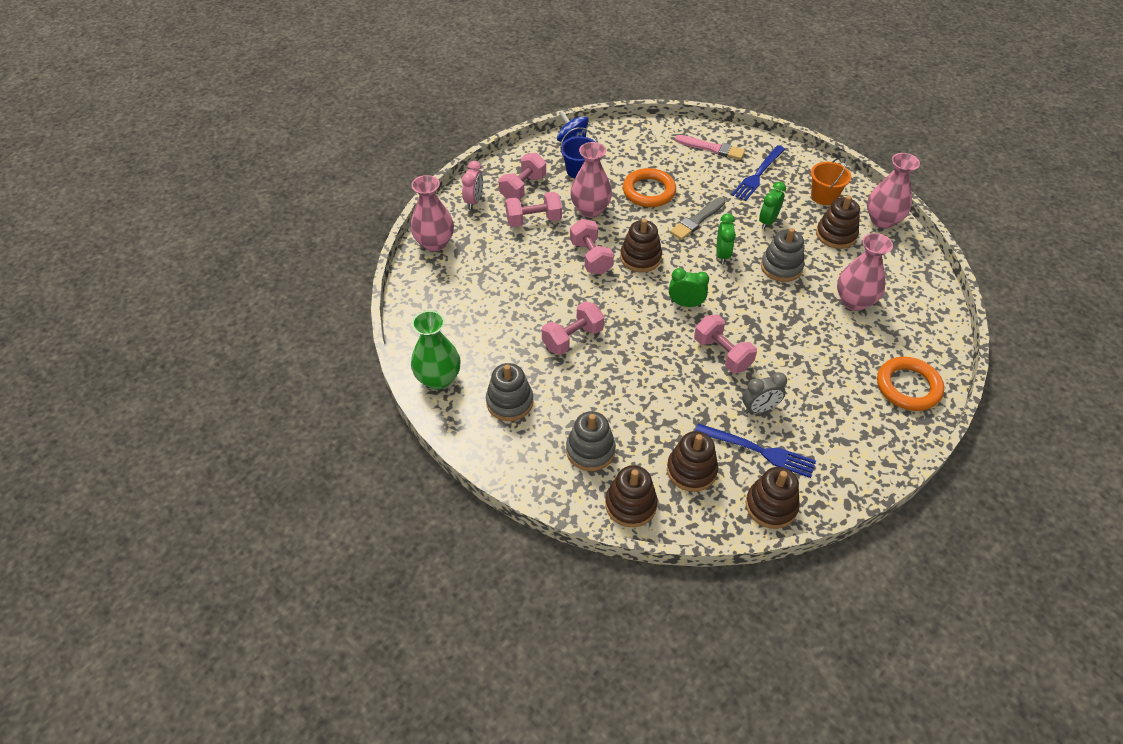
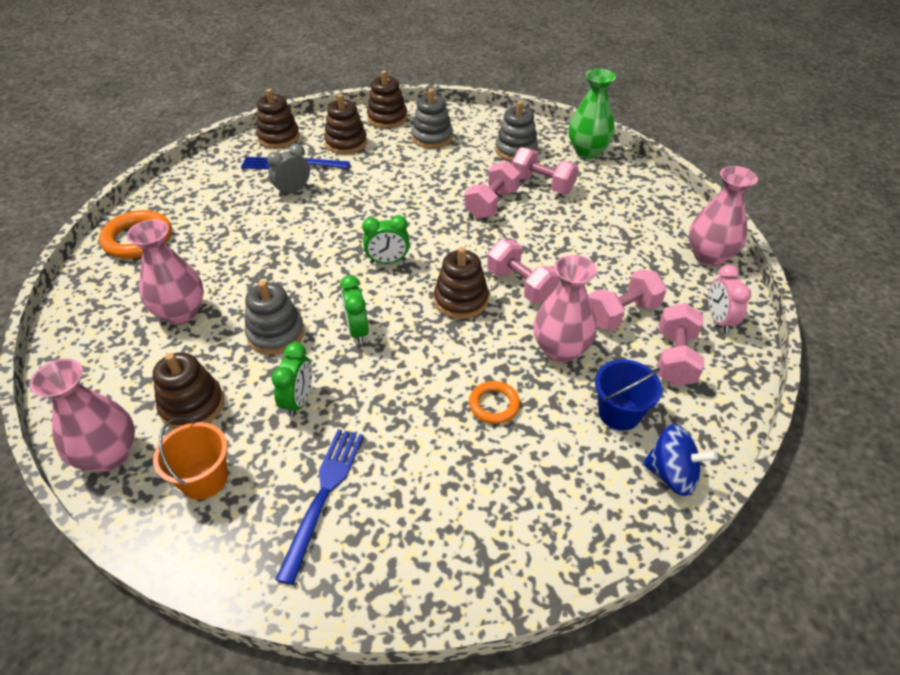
camera: 160 degrees right, 5 degrees down
orange ring [623,168,676,207] -> orange ring [469,381,520,424], size x0.59
grey brush [670,197,726,240] -> none
pink brush [675,135,745,160] -> none
pink dumbbell [694,315,757,373] -> pink dumbbell moved to [512,147,579,194]

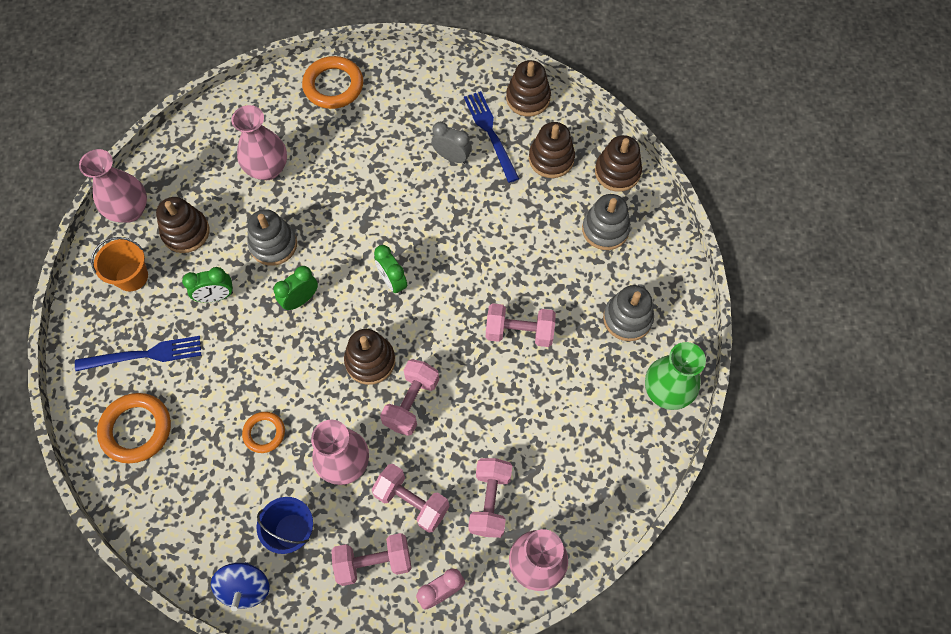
camera: 65 degrees right, 20 degrees up
pink dumbbell [512,147,579,194] -> pink dumbbell moved to [468,458,512,538]
none -> orange ring [97,393,171,463]

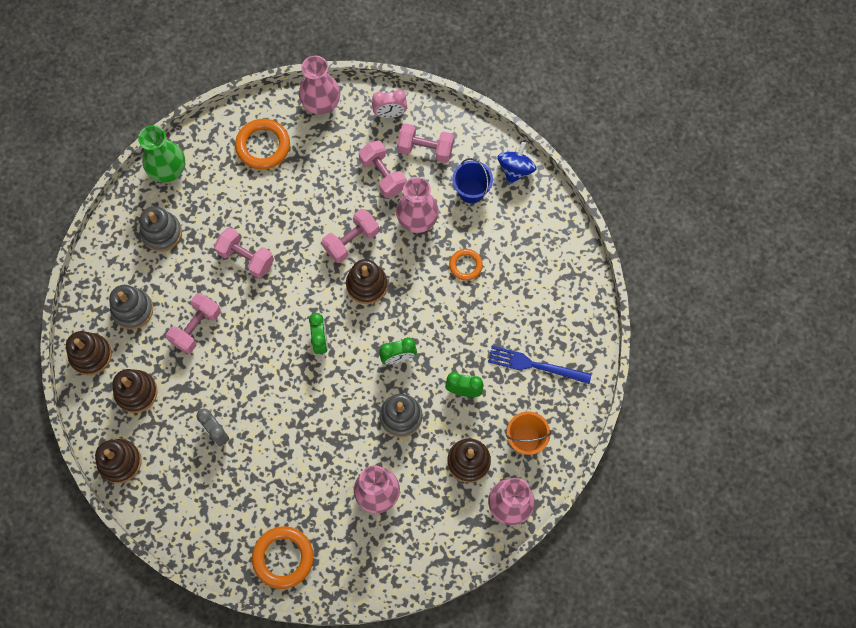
camera: 155 degrees left, 5 degrees up
orange ring [97,393,171,463] -> orange ring moved to [235,119,290,170]
blue fork [464,91,519,183] -> none
pink dumbbell [468,458,512,538] -> pink dumbbell moved to [166,293,221,354]

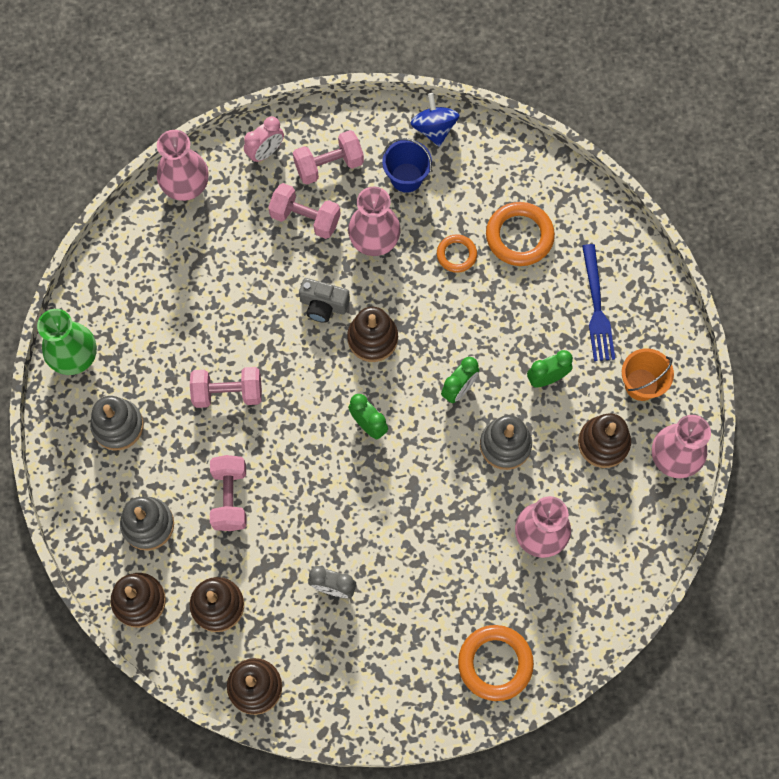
camera: 35 degrees left, 0 degrees up
orange ring [235,119,290,170] -> orange ring moved to [486,202,555,266]
pink dumbbell [322,209,379,263] -> grey camera [299,278,350,323]
blue fork [488,346,592,384] -> blue fork turned 75 degrees counterclockwise [582,244,615,361]

